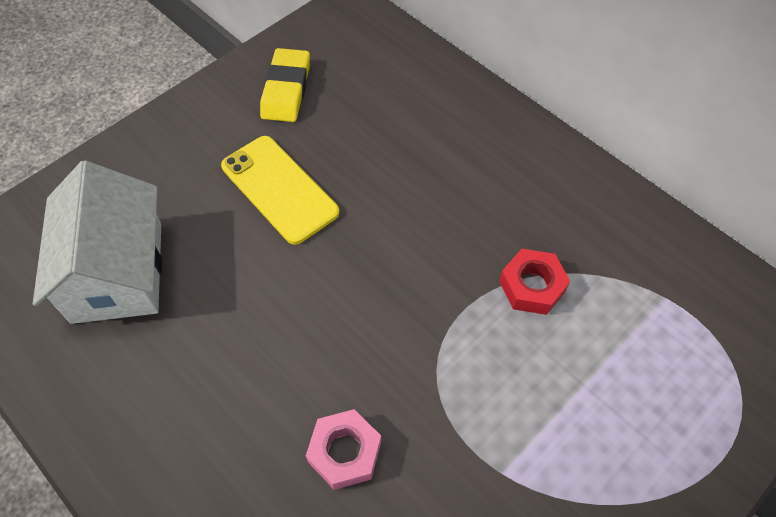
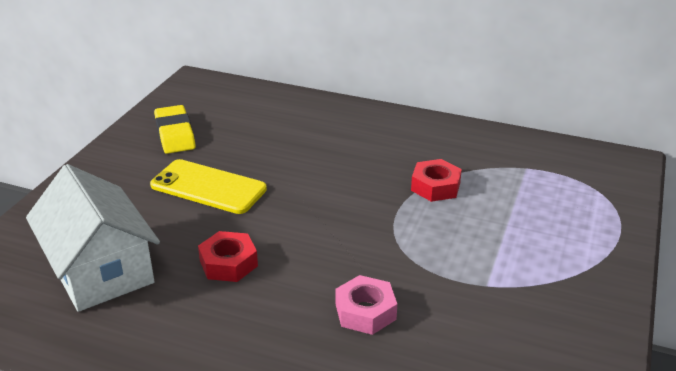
camera: 25 degrees left, 25 degrees down
none -> red nut [198,231,258,282]

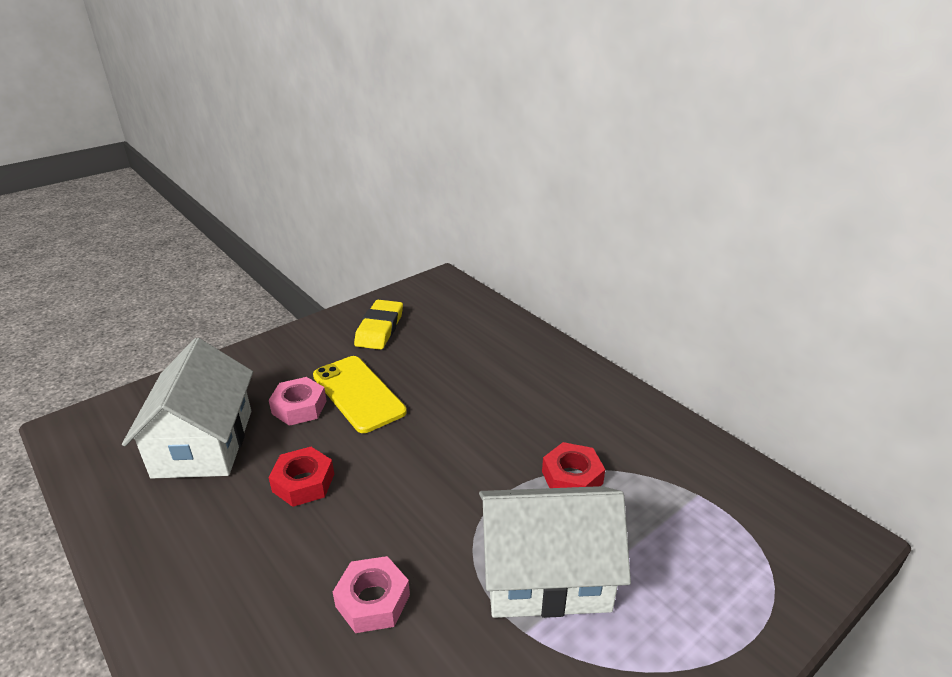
camera: 30 degrees right, 0 degrees up
none -> pink nut [269,377,327,426]
none -> white house [479,486,631,618]

